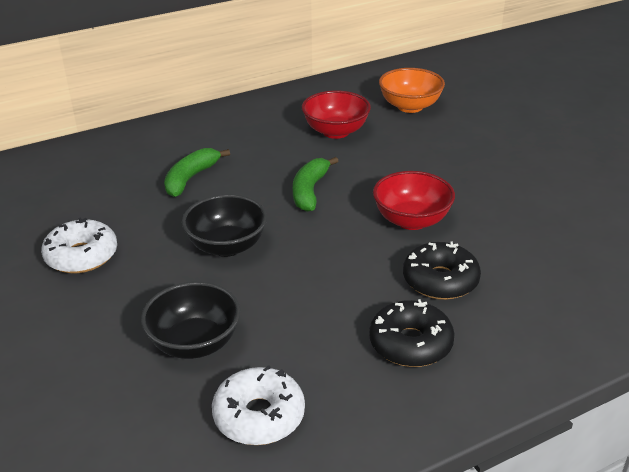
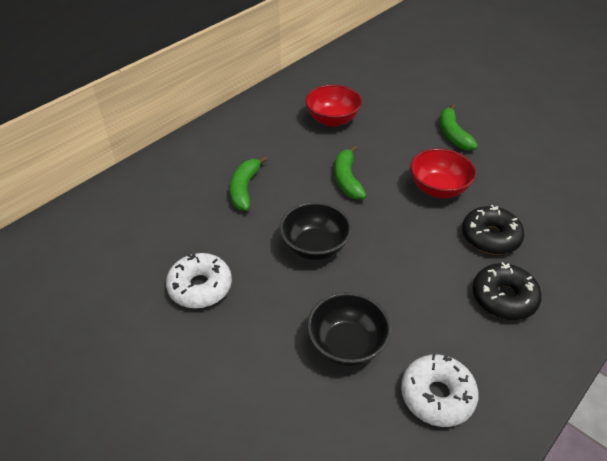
camera: 20 degrees left, 10 degrees up
orange bowl [379,68,445,113] -> none
none -> green banana [440,104,478,151]

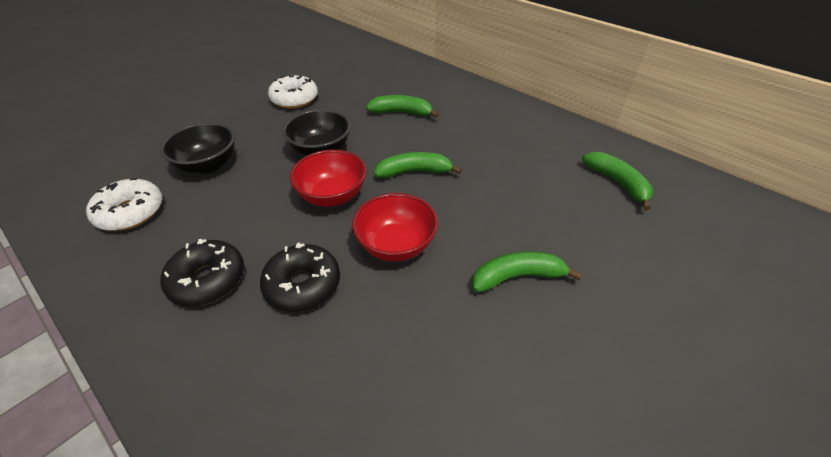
camera: 90 degrees right, 0 degrees up
red bowl [305,84,362,127] -> red bowl moved to [290,150,367,207]
none -> green banana [582,152,653,211]

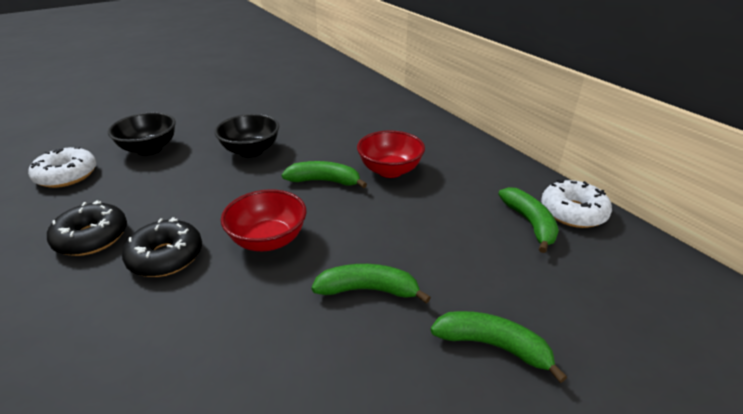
camera: 15 degrees right, 10 degrees down
white donut [268,75,318,109] -> white donut moved to [541,179,612,228]
red bowl [290,150,367,207] -> red bowl moved to [357,130,425,178]
green banana [366,95,439,118] -> green banana moved to [431,311,567,383]

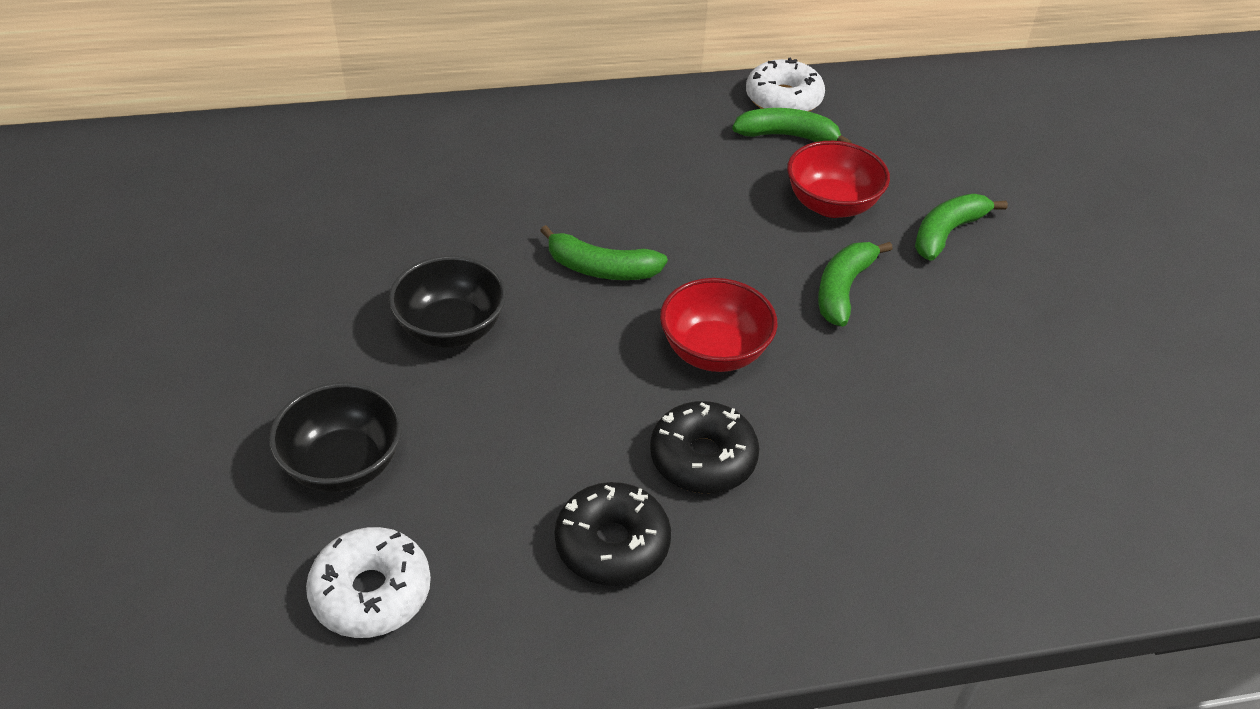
camera: 70 degrees left, 10 degrees up
green banana [282,161,367,188] -> green banana turned 105 degrees counterclockwise [540,225,668,280]
red bowl [357,130,425,178] -> red bowl moved to [787,141,890,218]

